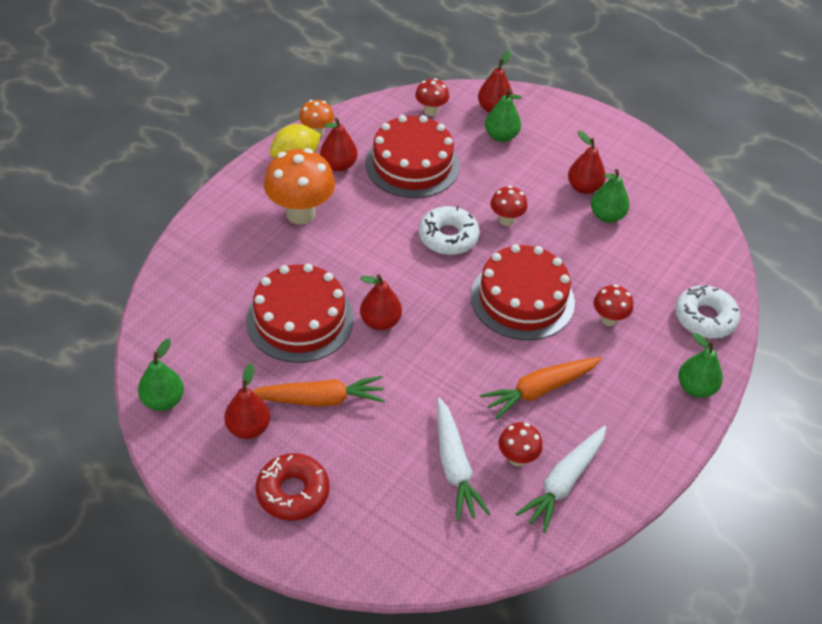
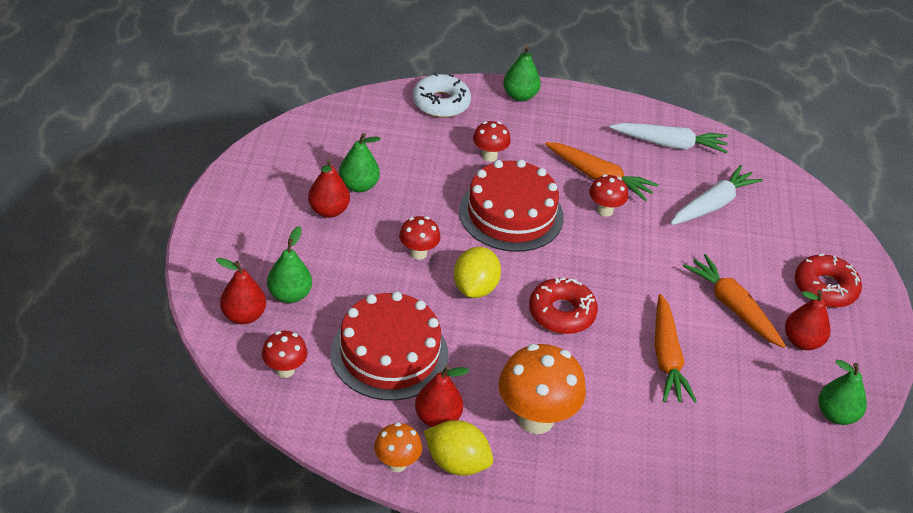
camera: 120 degrees left, 5 degrees down
red cake [246,264,354,363] -> orange carrot [655,294,697,403]
red pear [360,274,402,330] -> none
white donut [419,206,480,255] -> yellow lemon [454,247,501,298]
red mushroom [499,422,543,466] -> red mushroom moved to [589,174,628,217]
none -> red donut [529,278,598,334]

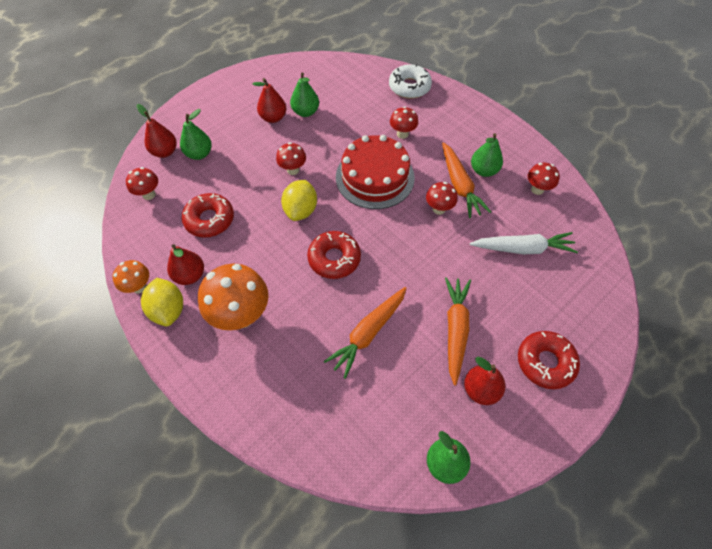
camera: 45 degrees right, 15 degrees up
red cake [331,292,449,401] -> red donut [182,193,234,238]
yellow lemon [454,247,501,298] -> yellow lemon turned 45 degrees counterclockwise [281,180,317,221]
green pear [503,46,541,101] -> green pear moved to [471,133,503,177]
white carrot [610,123,728,154] -> red mushroom [528,162,560,195]

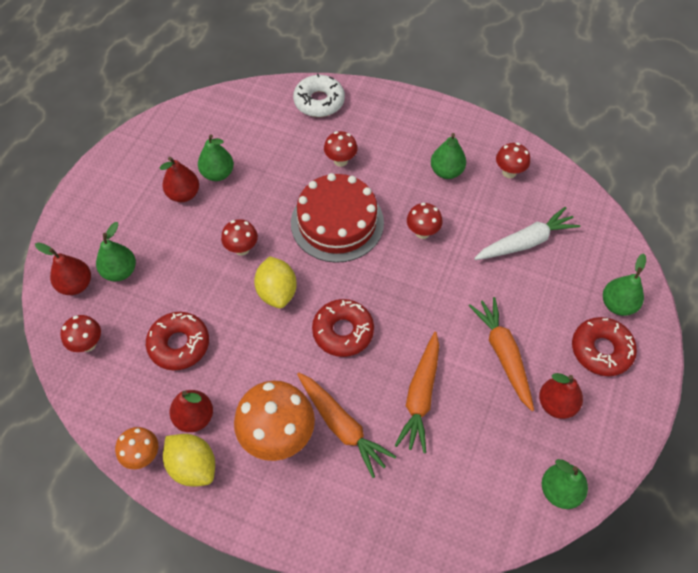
camera: 25 degrees left, 0 degrees up
orange carrot [442,142,491,218] -> orange carrot moved to [297,372,396,478]
none -> green pear [603,253,646,316]

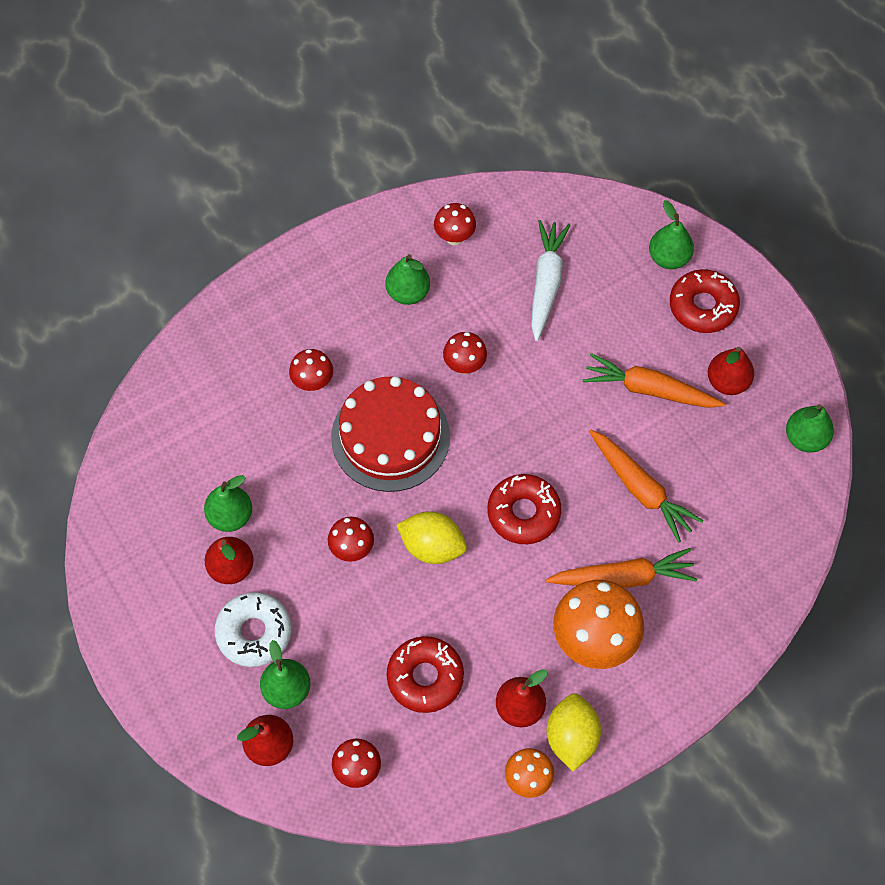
camera: 55 degrees left, 5 degrees up
yellow lemon [163,434,215,487] -> yellow lemon turned 75 degrees counterclockwise [546,693,601,771]
white donut [293,73,345,117] -> white donut moved to [215,592,291,667]

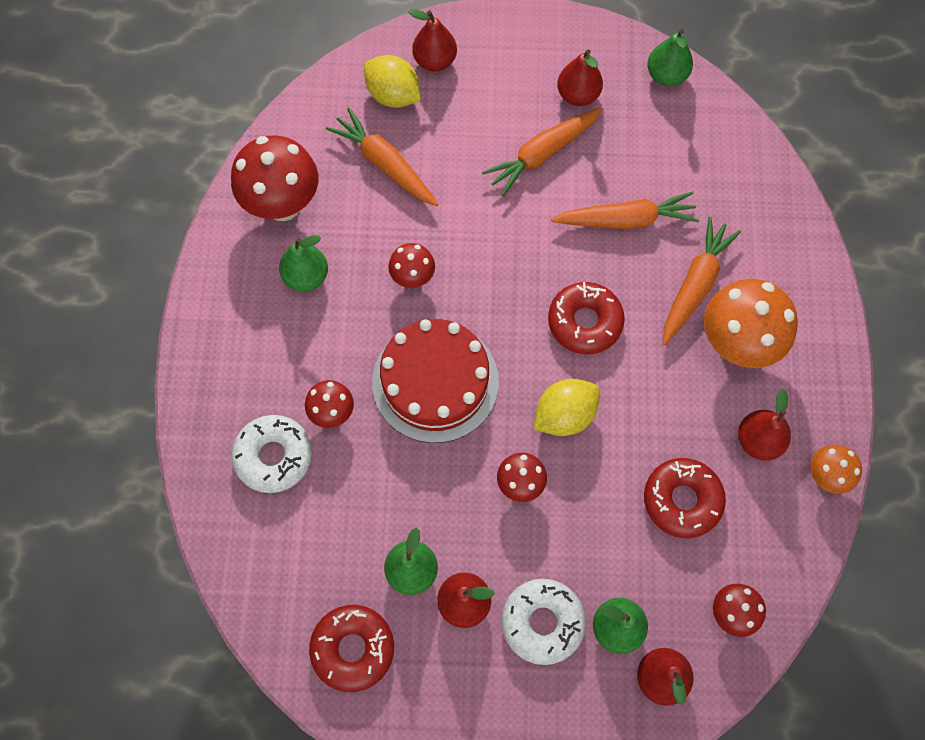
camera: 55 degrees left, 5 degrees up
red mushroom [434,203,476,245] -> red mushroom [231,135,318,221], size x1.88
white carrot [531,220,570,341] -> orange carrot [326,108,439,206]
yellow lemon [546,693,601,771] -> yellow lemon moved to [364,55,421,108]
green pear [649,200,694,269] -> red pear [408,9,457,71]
red donut [670,269,740,333] -> red donut moved to [309,605,394,692]
none -> white donut [232,415,312,493]

